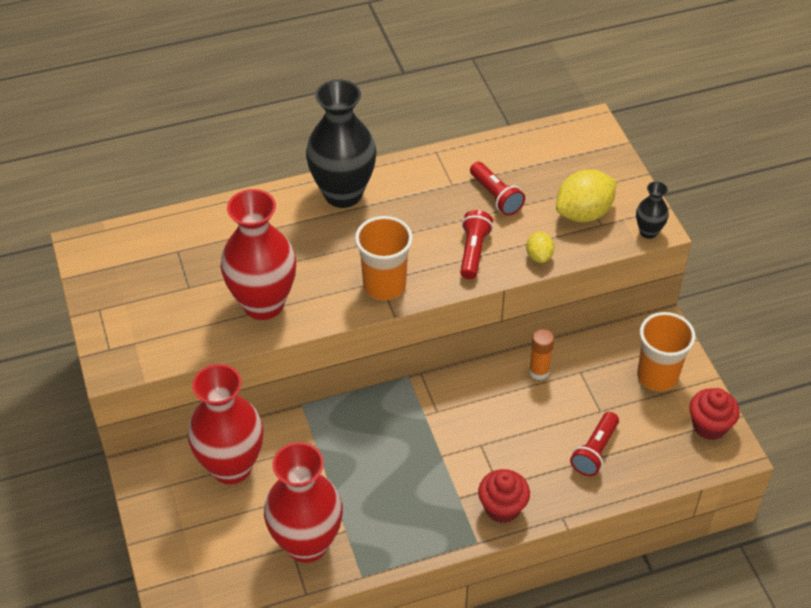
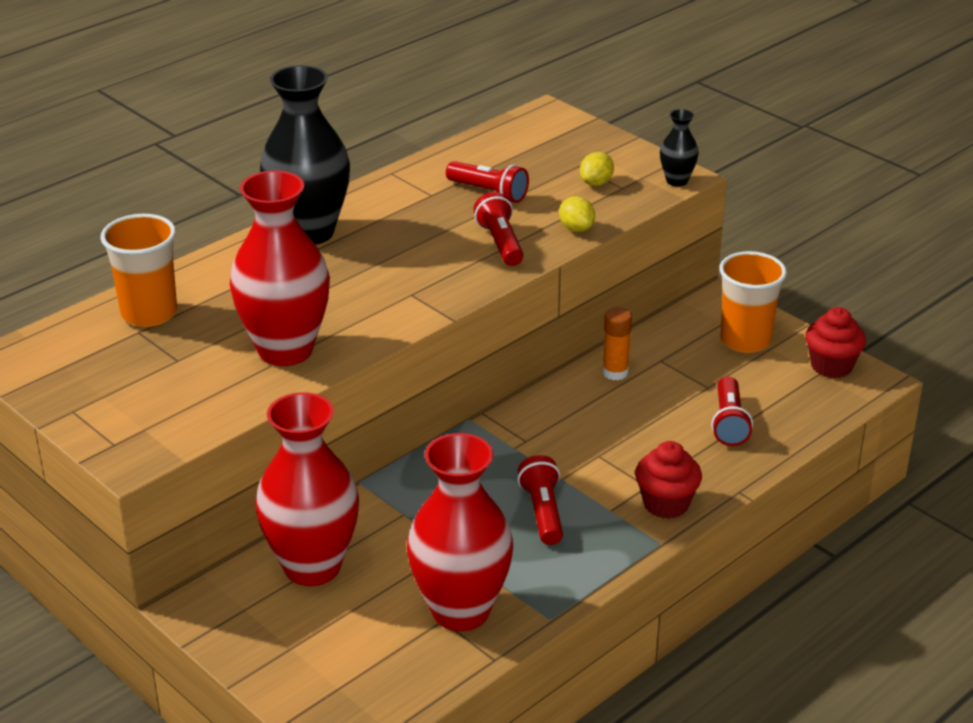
camera: 25 degrees left, 15 degrees down
orange cup [355,216,413,300] -> orange cup moved to [101,214,177,327]
yellow lemon [556,169,616,222] -> yellow lemon [580,152,614,186], size x0.53
none -> red flashlight [517,455,563,545]

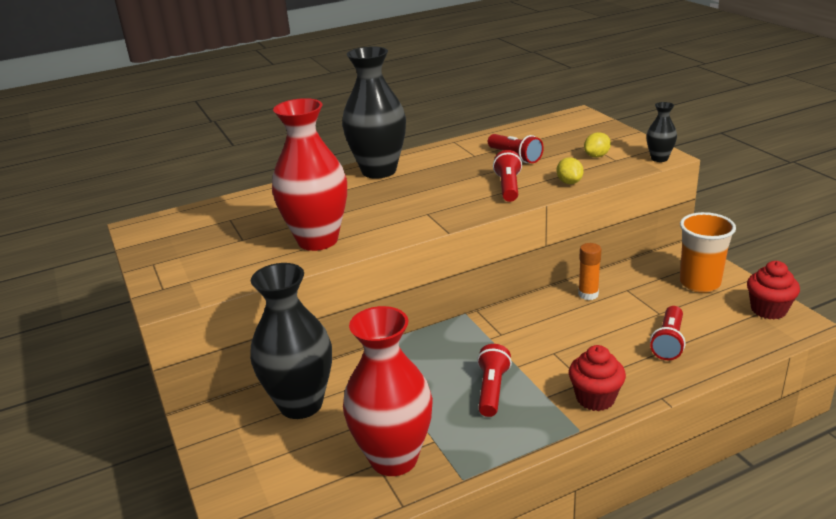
camera: 20 degrees right, 5 degrees down
orange cup [101,214,177,327] -> none
red vase [255,392,359,586] -> black vase [250,263,332,419]

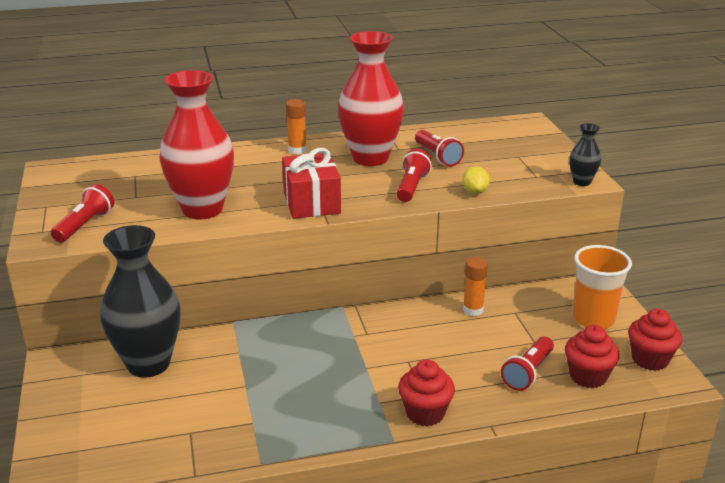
camera: 10 degrees right, 0 degrees up
black vase [342,47,406,179] -> orange glue stick [286,99,307,154]
red vase [343,306,433,476] -> red vase moved to [338,31,404,166]
red flashlight [477,344,512,417] -> red flashlight moved to [51,184,114,243]
yellow lemon [584,132,611,158] -> none
none -> red gift [282,148,341,219]
none -> red cupcake [565,325,620,388]

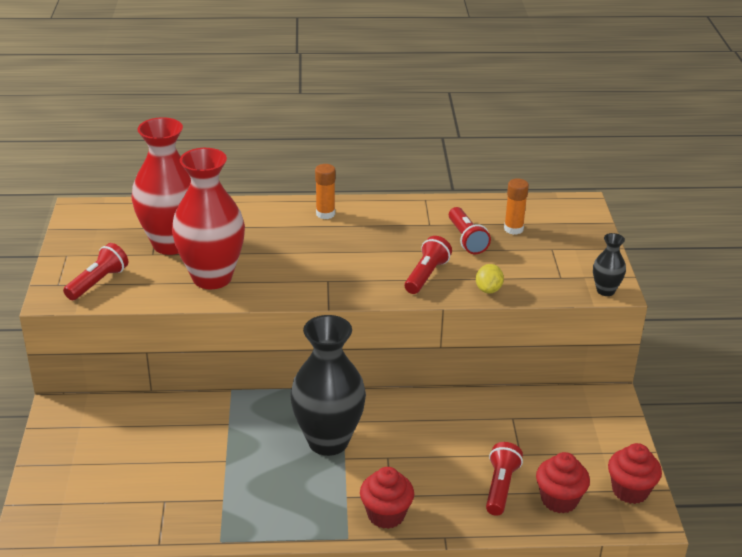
camera: 10 degrees right, 5 degrees up
black vase [100,225,181,378] -> black vase moved to [290,315,366,456]
red gift [282,148,341,219] -> none
red vase [338,31,404,166] -> red vase moved to [131,117,191,255]
orange glue stick [463,257,488,316] -> orange glue stick moved to [504,178,529,235]
red flashlight [501,336,554,391] -> red flashlight turned 150 degrees clockwise [486,442,523,516]
orange cup [573,245,632,329] -> none

